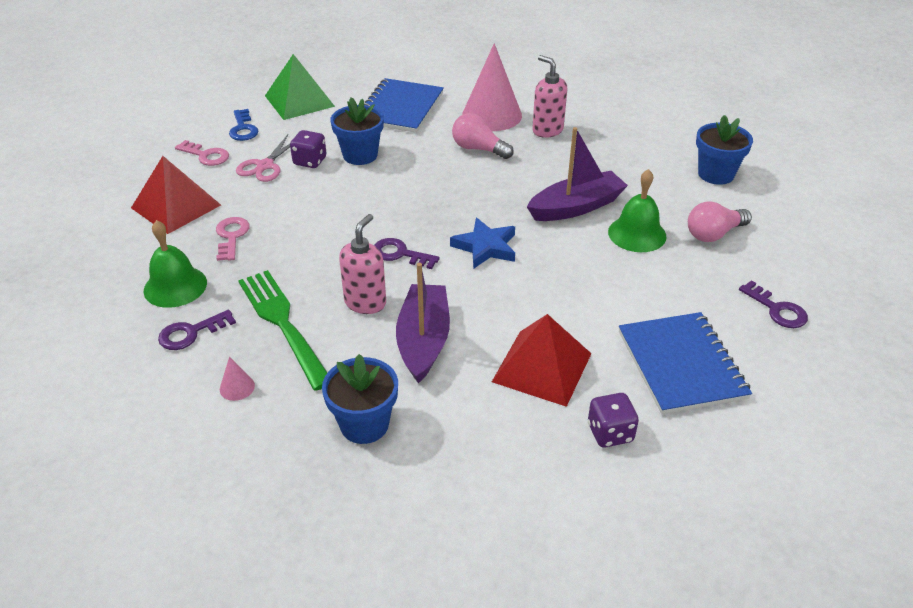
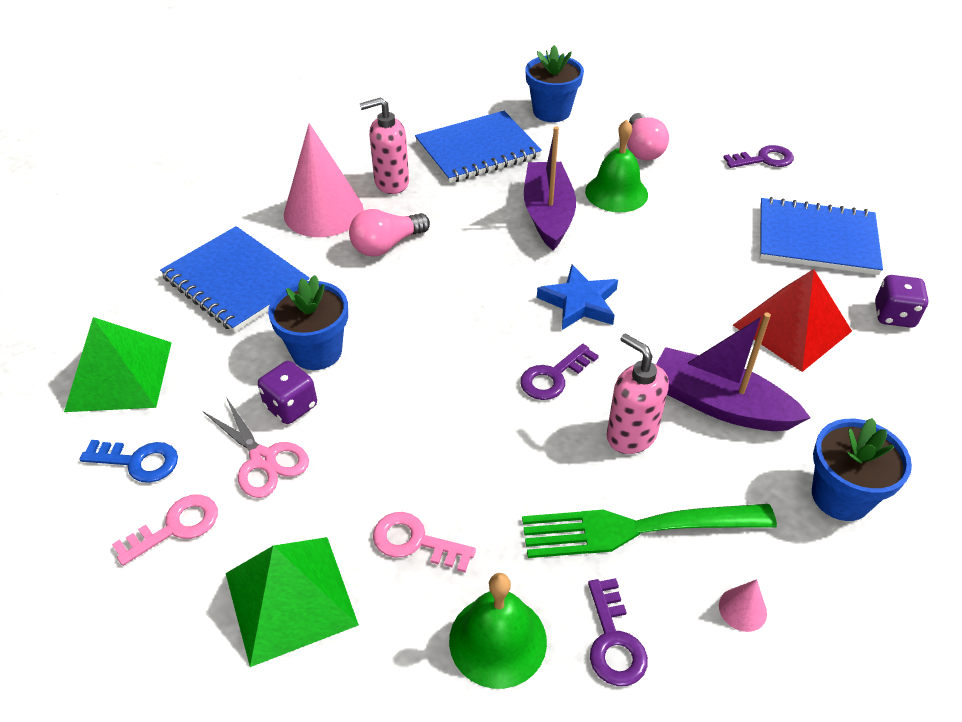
camera: 65 degrees left, 5 degrees up
red pyramid [131,156,221,234] -> green pyramid [226,537,359,667]
none -> blue notebook [415,111,542,183]

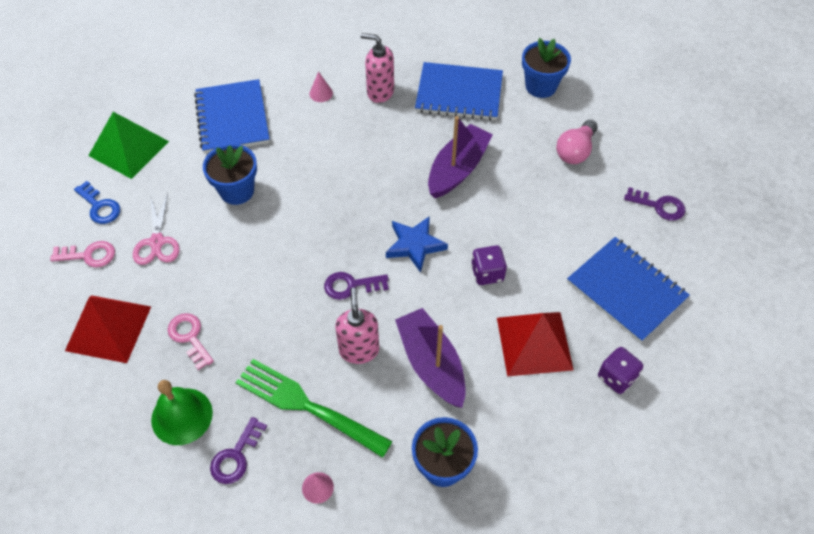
camera: 35 degrees right, 10 degrees up
green pyramid [226,537,359,667] -> red pyramid [65,295,151,363]
purple dice [258,361,317,424] -> purple dice moved to [471,245,507,285]
pink cone [284,123,364,237] -> pink cone [309,71,333,102], size x0.40
pink light bulb [349,209,430,257] -> none
green bell [585,120,648,212] -> none

